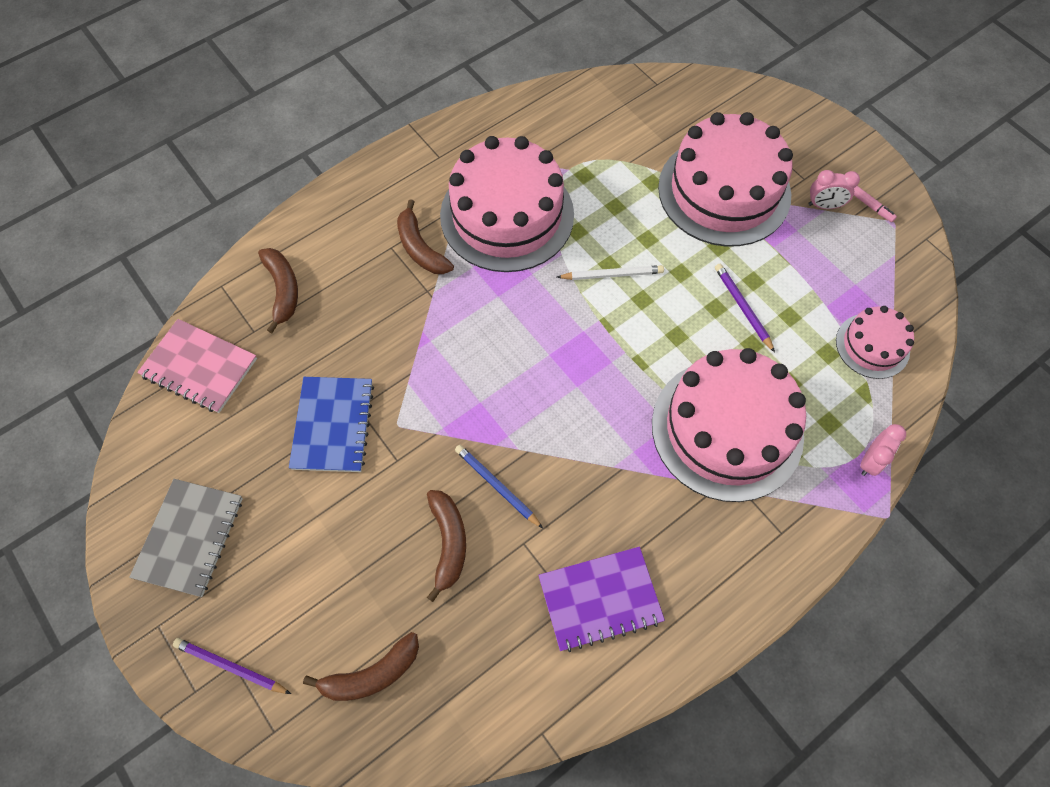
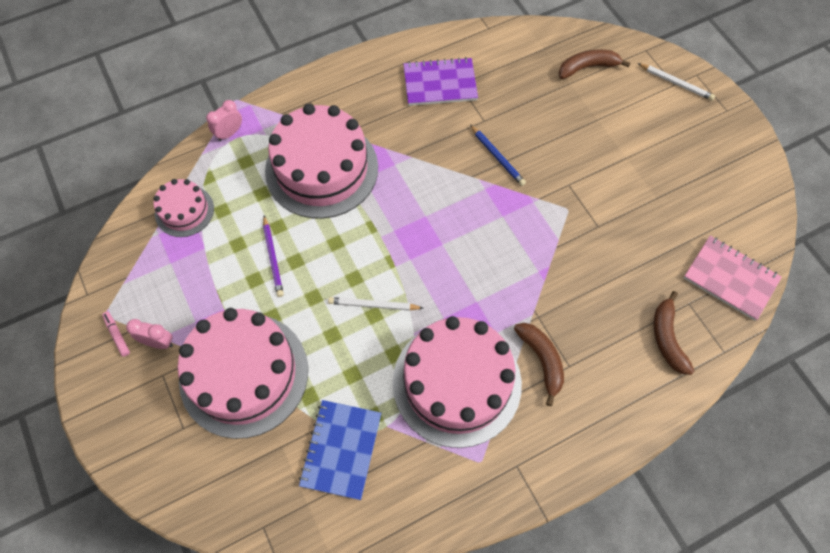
camera: 170 degrees left, 0 degrees up
grey notebook [129,479,243,597] -> none
purple pencil [173,638,291,694] -> white pencil [637,63,715,101]
blue notebook [289,377,374,472] -> blue notebook moved to [299,400,381,500]
brown banana [427,490,466,602] -> none

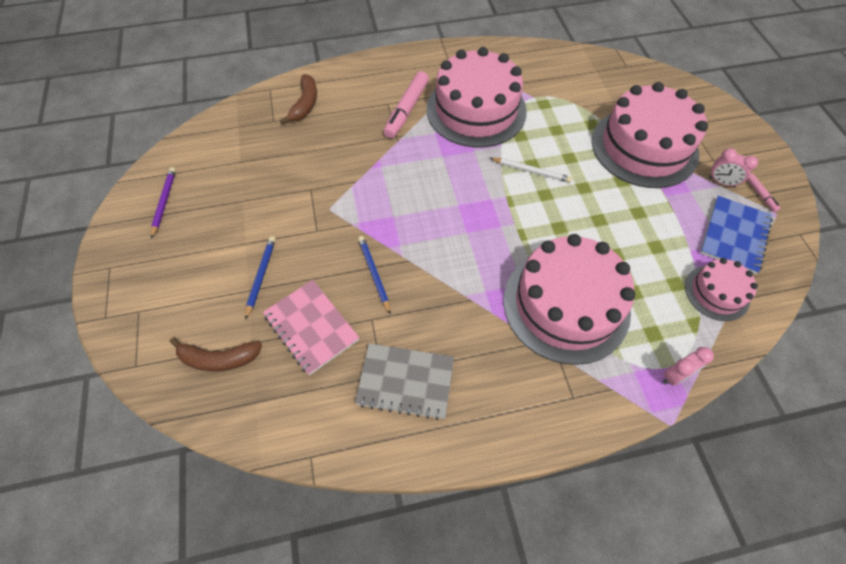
camera: 165 degrees left, 5 degrees down
purple pencil [263,216,284,297] -> purple pencil moved to [151,167,176,239]
blue notebook [299,400,381,500] -> blue notebook moved to [700,196,773,274]
purple notebook [403,57,478,106] -> grey notebook [355,343,454,420]
brown banana [514,323,564,406] -> pink marker [383,71,429,138]
white pencil [637,63,715,101] -> none
pink notebook [684,236,782,321] -> pink notebook moved to [263,280,360,376]
none -> blue pencil [245,236,276,320]

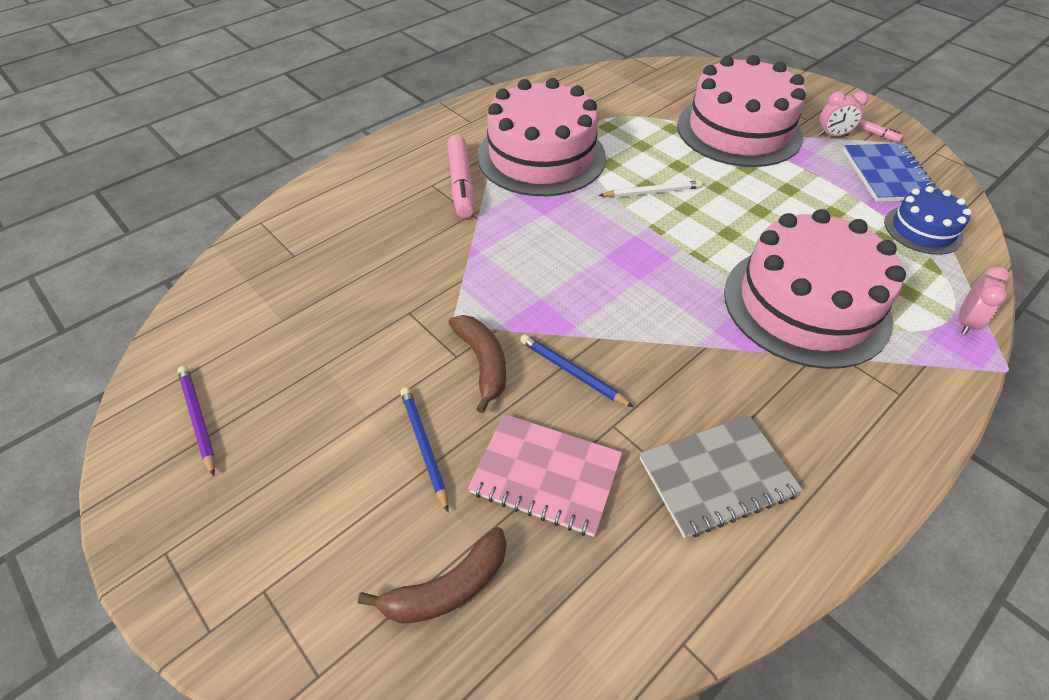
camera: 30 degrees left, 10 degrees down
brown banana [280,74,317,125] -> brown banana moved to [448,315,506,413]
pink cake [685,258,758,321] -> blue cake [884,186,972,255]

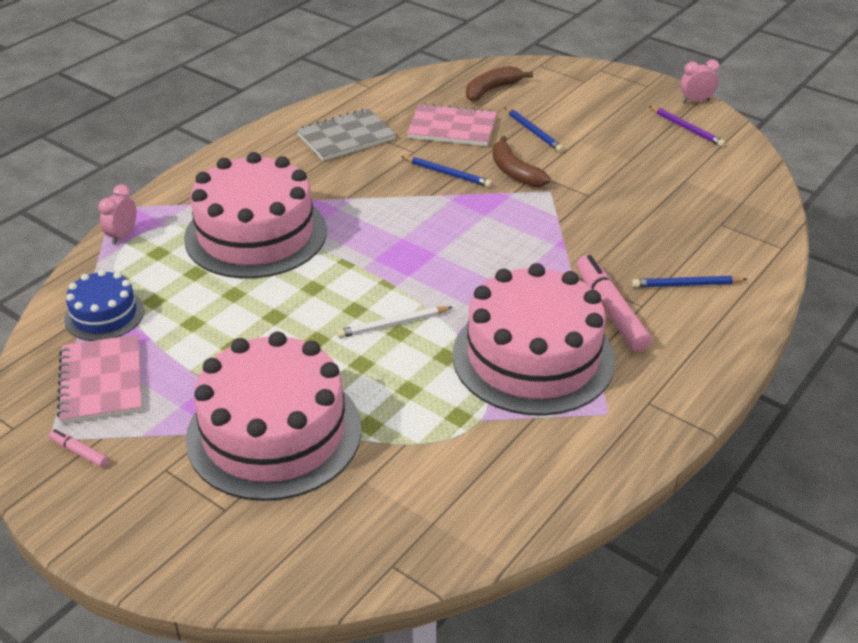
camera: 170 degrees right, 10 degrees down
pink clock [819,91,868,136] -> pink clock moved to [680,60,720,103]
blue notebook [843,144,940,202] -> pink notebook [57,334,142,424]
none -> blue pencil [632,276,748,288]

